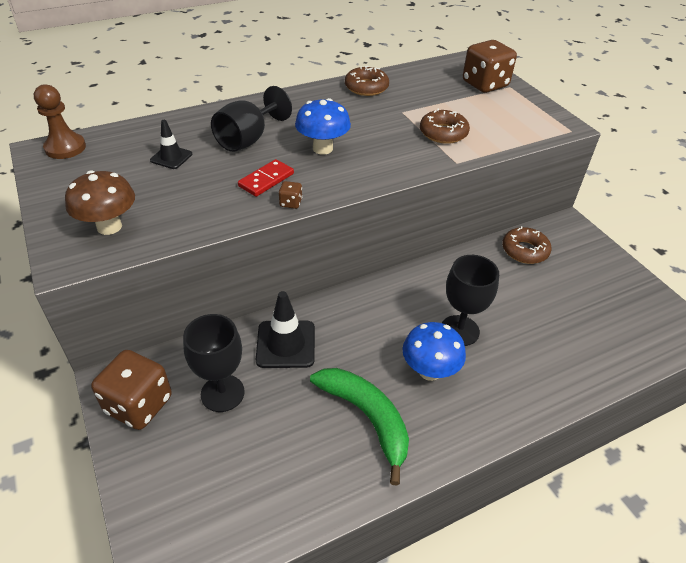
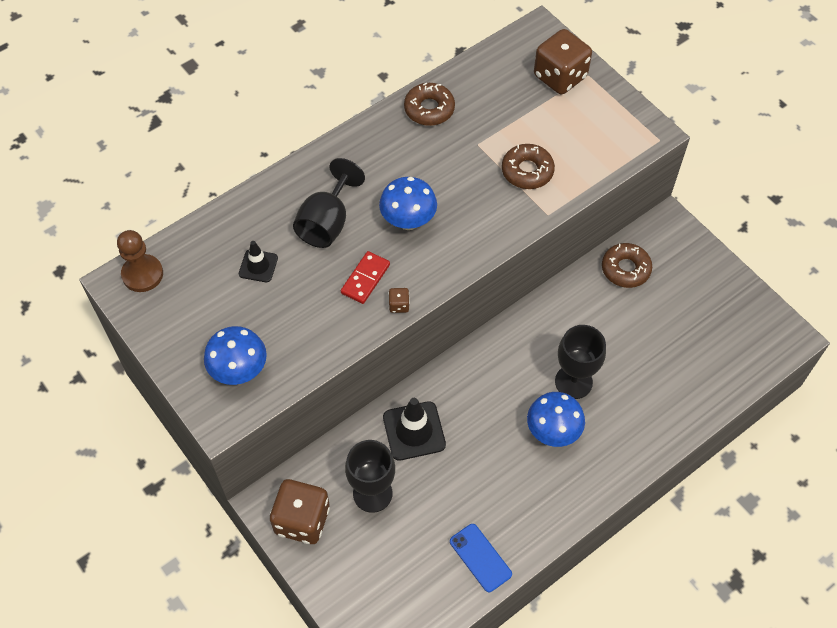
camera: 10 degrees left, 15 degrees up
brown mushroom [65,170,135,235] -> blue mushroom [204,326,267,385]
green banana [310,368,409,486] -> none
none -> blue phone [450,524,512,592]

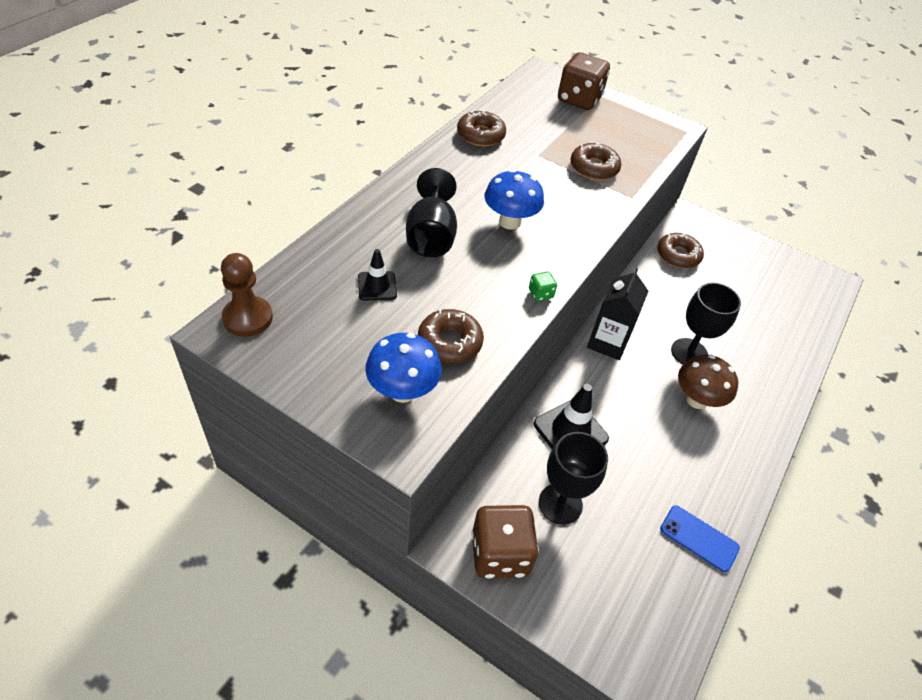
camera: 25 degrees left, 10 degrees down
red domino [341,251,390,304] -> none
brown dice [388,288,410,313] -> green dice [529,272,557,301]
blue mushroom [527,392,585,447] -> brown mushroom [678,355,738,409]
none -> brown donut [418,309,484,364]
none -> black carton [587,268,648,360]

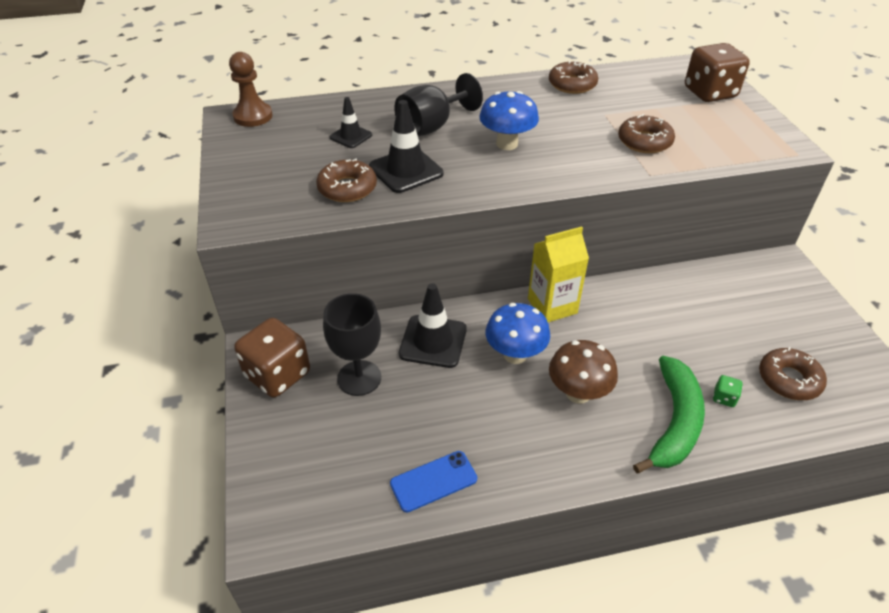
camera: 50 degrees right, 5 degrees down
blue mushroom [366,333,442,403] -> blue mushroom moved to [485,303,550,364]
green dice [529,272,557,301] -> green dice moved to [713,375,743,407]
black carton [587,268,648,360] -> yellow carton [528,227,589,322]
brown donut [657,233,704,268] -> brown donut moved to [759,347,827,400]
blue phone [660,505,740,572] -> blue phone turned 75 degrees clockwise [390,451,477,512]
black goblet [671,282,741,365] -> none
none -> black traffic cone [369,100,443,193]
none -> green banana [633,356,705,473]

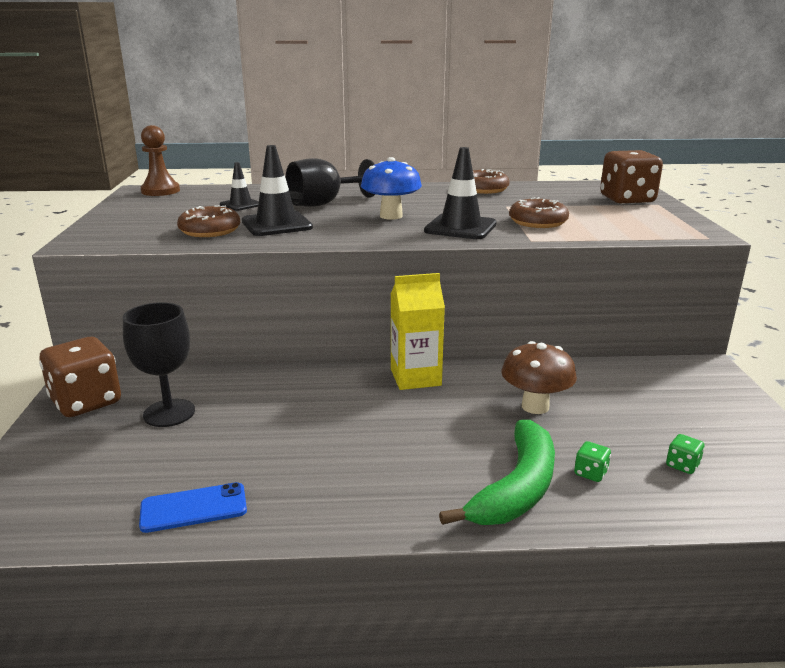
camera: 10 degrees right, 20 degrees down
black traffic cone [399,283,467,368] -> black traffic cone moved to [424,147,496,239]
blue mushroom [485,303,550,364] -> none
brown mushroom [549,340,618,404] -> brown mushroom moved to [501,341,577,414]
brown donut [759,347,827,400] -> green dice [666,434,704,474]

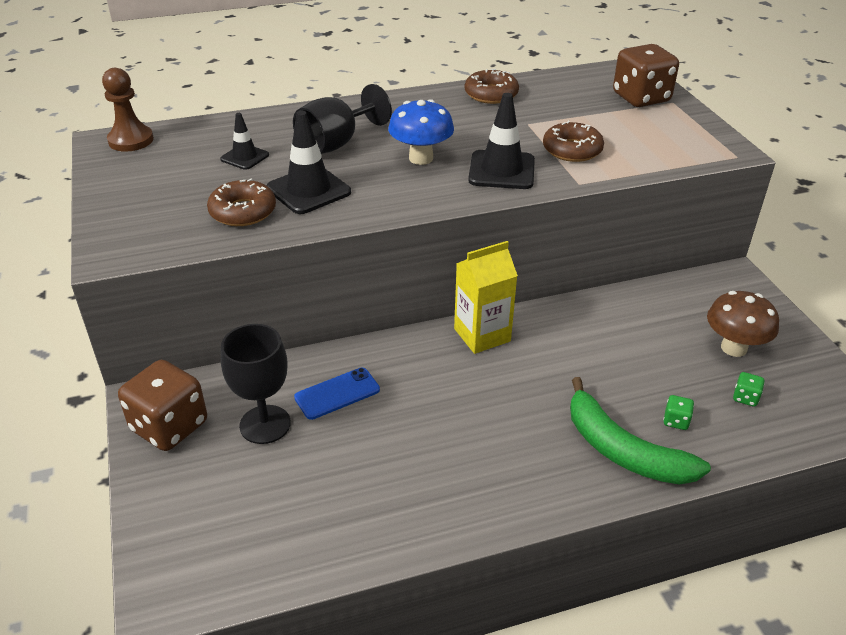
camera: 15 degrees left, 15 degrees up
blue phone [139,482,247,533] -> blue phone moved to [294,368,380,420]
green banana [439,420,555,525] -> green banana turned 120 degrees clockwise [570,377,711,485]
brown mushroom [501,341,577,414] -> brown mushroom moved to [707,291,779,357]

